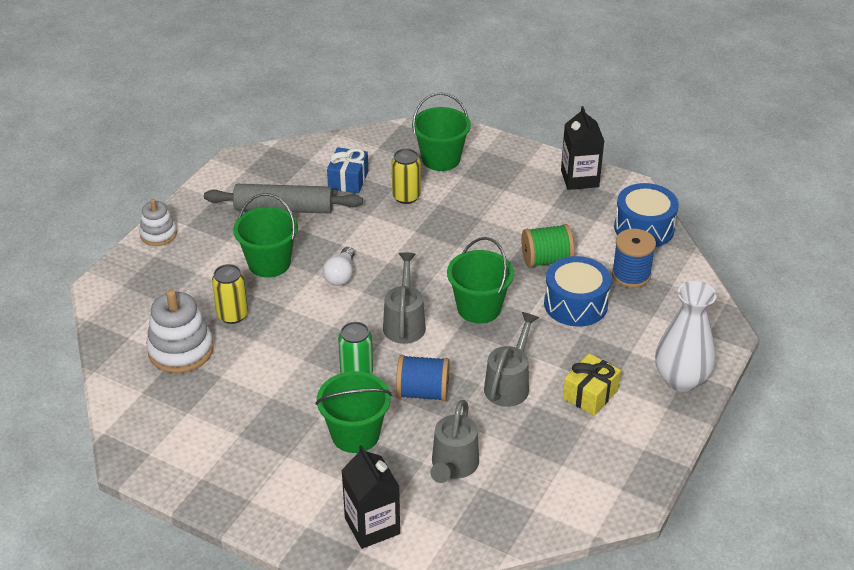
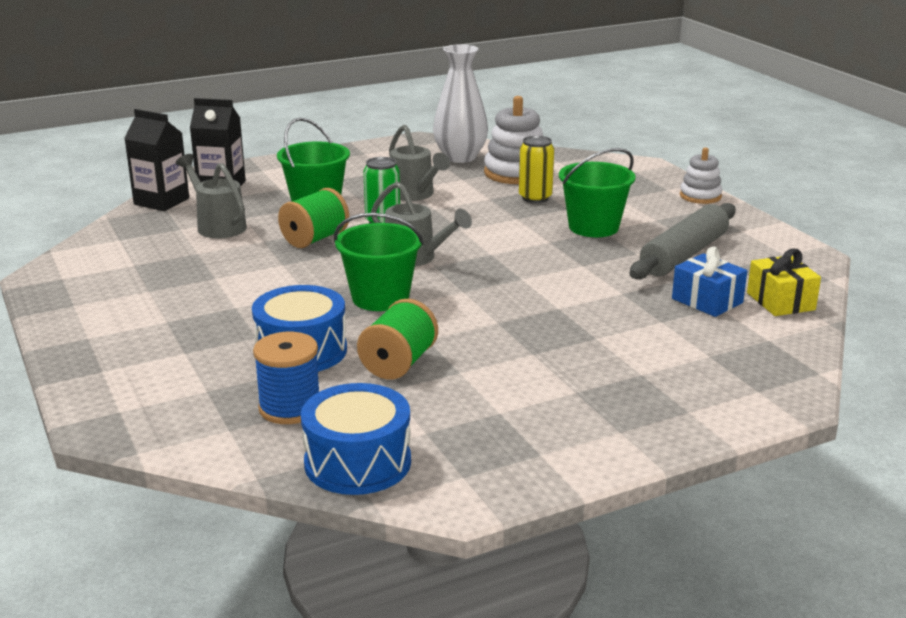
camera: 125 degrees right, 15 degrees down
white light bulb [323,247,355,286] -> none
yellow can [392,148,421,204] -> none
blue spool [396,355,450,401] -> green spool [278,188,349,248]
green bucket [412,92,471,171] -> none
grey watering can [484,312,539,407] -> grey watering can moved to [389,125,450,201]
black carton [561,106,604,190] -> black carton moved to [124,109,189,211]
yellow gift [563,353,621,416] -> yellow gift moved to [747,249,821,316]
white vase [655,281,717,392] -> white vase moved to [433,44,488,163]

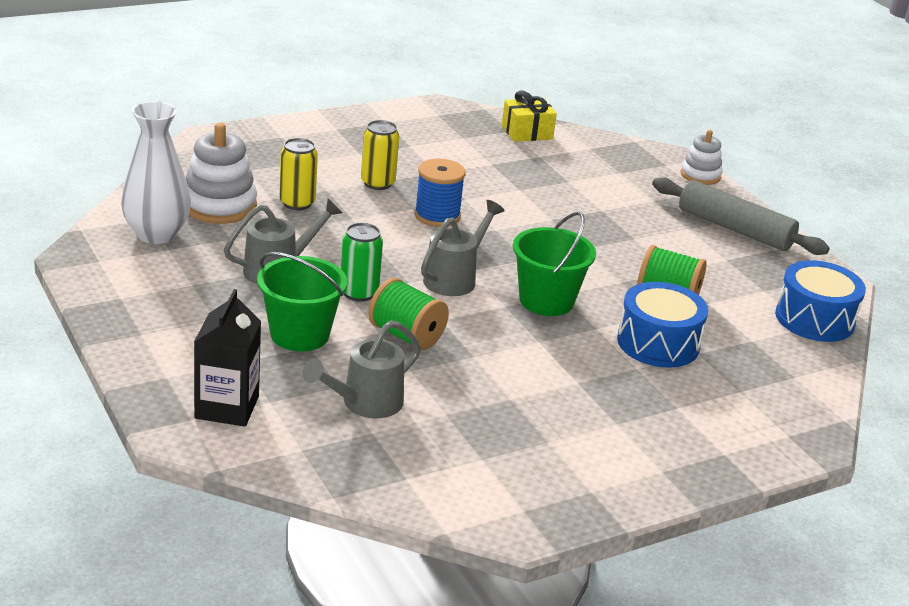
camera: 95 degrees left, 5 degrees up
black carton [124,109,189,211] -> none
blue spool [253,332,319,424] -> blue spool moved to [415,158,466,227]
green bucket [559,148,636,237] -> yellow can [361,120,399,190]
grey rolling pin [629,203,736,279] -> grey rolling pin moved to [652,177,830,255]
blue gift [672,246,747,317] -> none
white stacking toy [680,148,723,204] -> white stacking toy moved to [681,130,723,185]

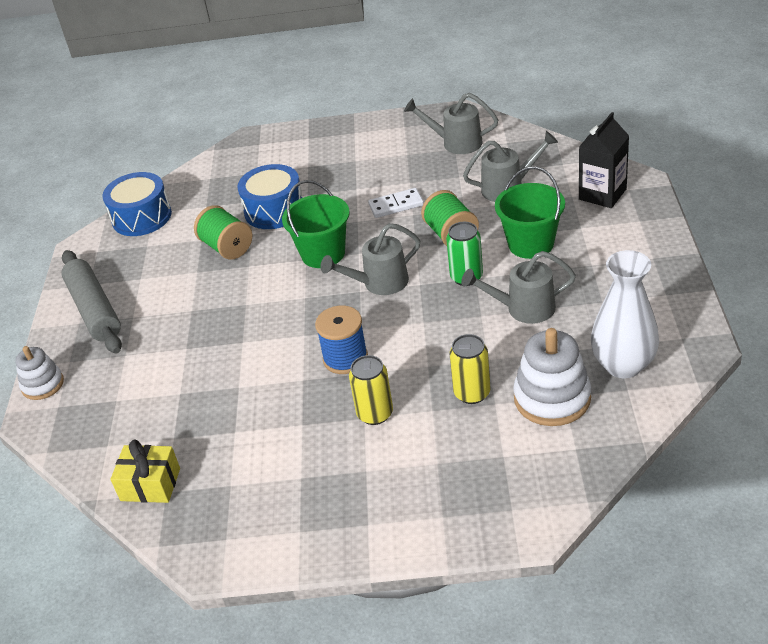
camera: 145 degrees left, 10 degrees up
none -> white domino [368,188,424,218]
none -> grey watering can [404,93,498,154]

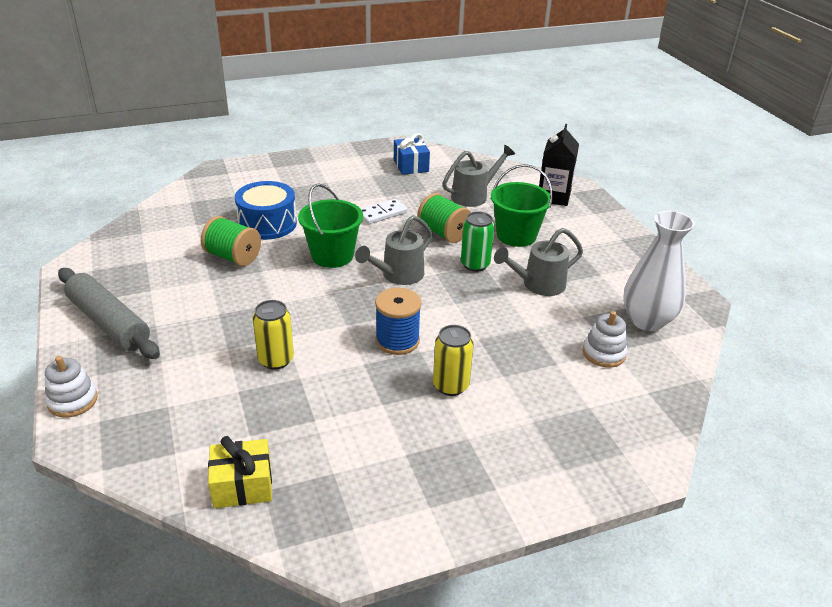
camera: 25 degrees left, 5 degrees down
blue drum [102,172,172,236] -> none
grey watering can [404,93,498,154] -> blue gift [394,133,430,175]
yellow can [450,334,491,404] -> yellow can moved to [253,300,294,370]
white stacking toy [513,328,591,426] -> white stacking toy [583,311,628,367], size x0.61

